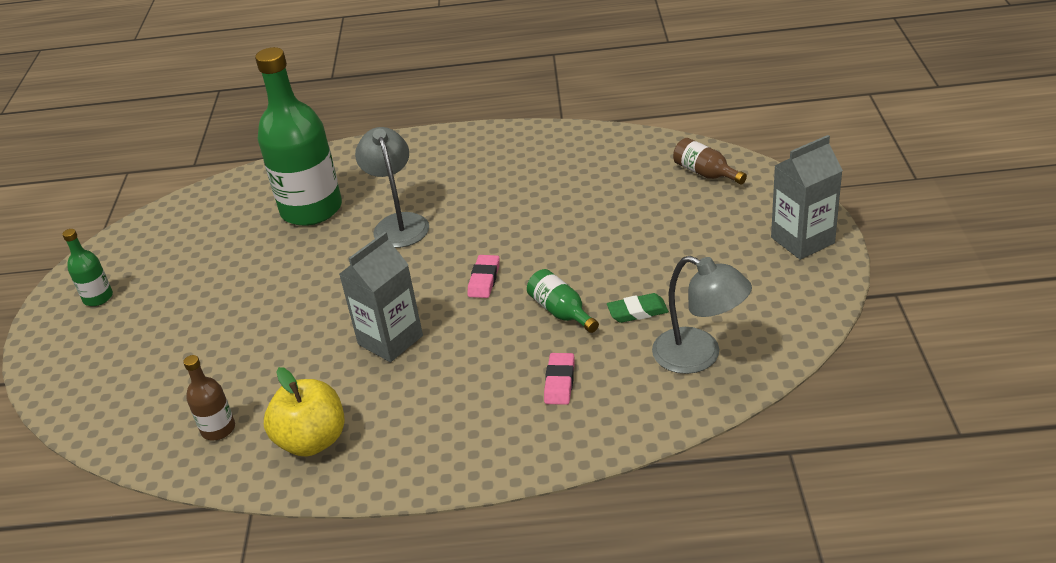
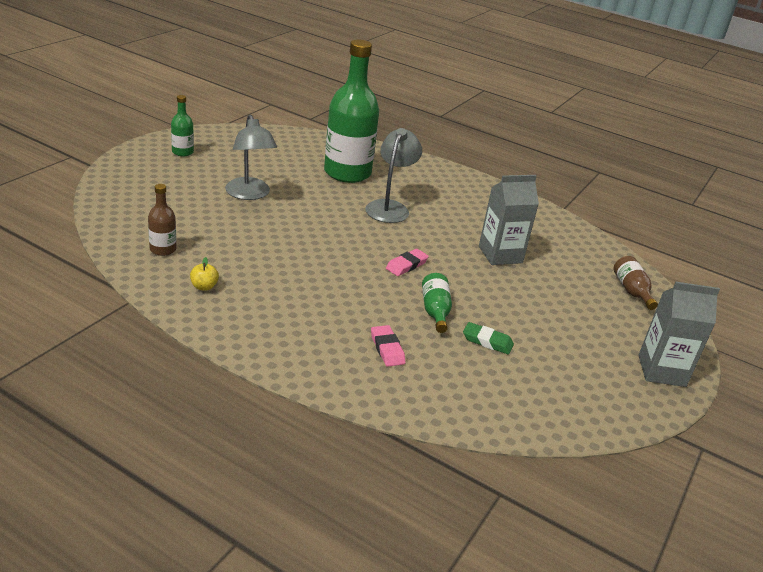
camera: 25 degrees right, 5 degrees down
yellow apple [264,367,344,456] -> yellow apple [190,257,219,291], size x0.47
grey carton [339,232,423,362] -> grey carton moved to [479,175,539,265]
pink eraser [544,353,574,405] -> pink eraser turned 60 degrees counterclockwise [371,325,406,367]
grey lamp [652,256,752,374] -> grey lamp moved to [225,115,277,200]

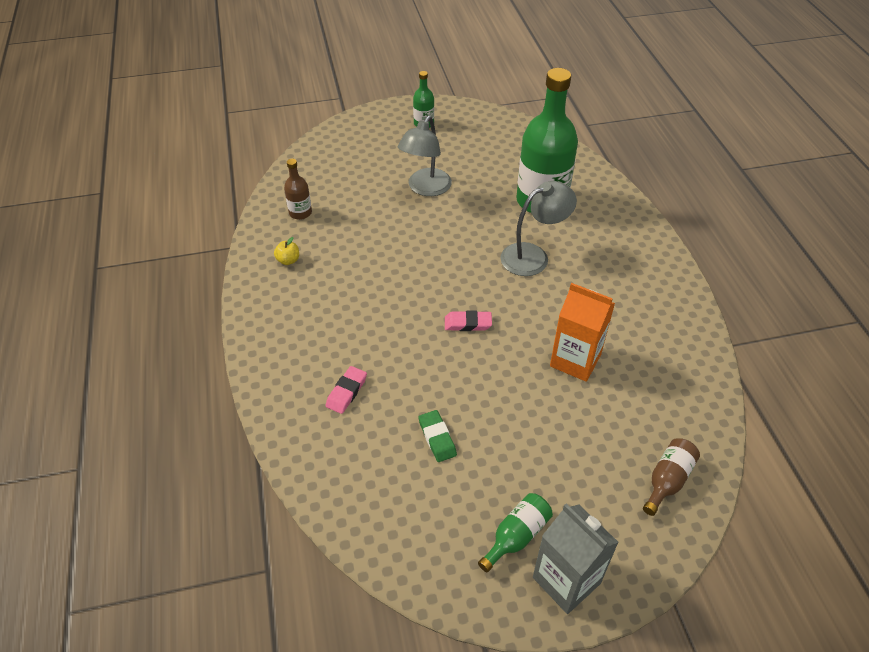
camera: 50 degrees right, 15 degrees up
green bottle [422,273,452,333] -> green bottle moved to [478,493,553,572]
grey carton [479,175,539,265] -> orange carton [550,283,615,382]

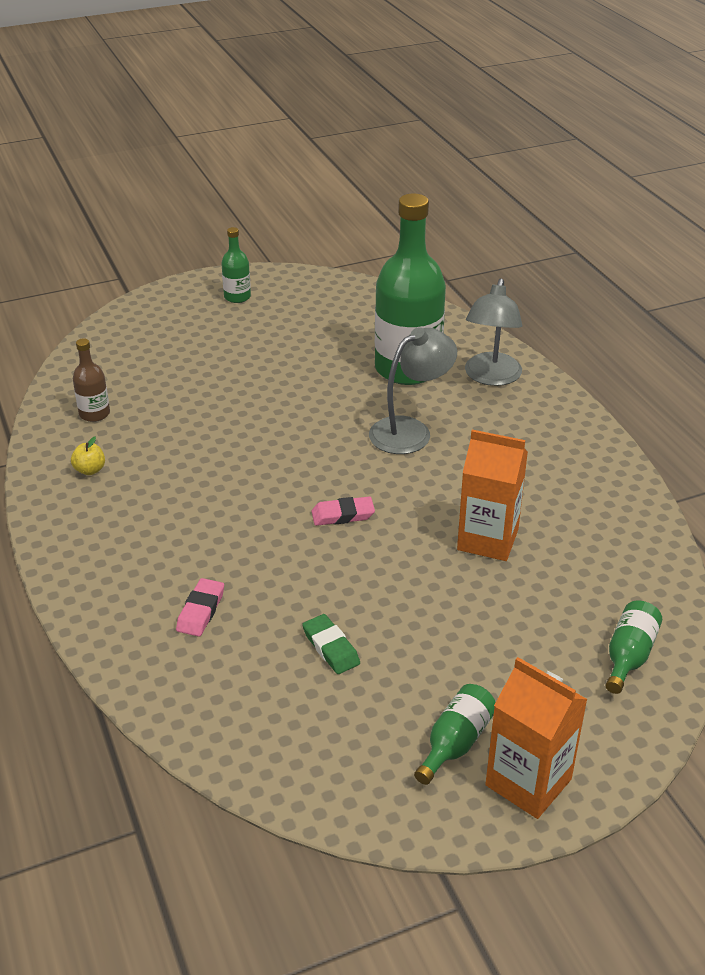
camera: 10 degrees left, 10 degrees down
grey lamp [398,116,452,196] -> grey lamp moved to [465,278,522,386]
grey carton [533,504,619,614] -> orange carton [486,657,588,819]
brown bottle [643,438,700,516] -> green bottle [606,601,662,694]

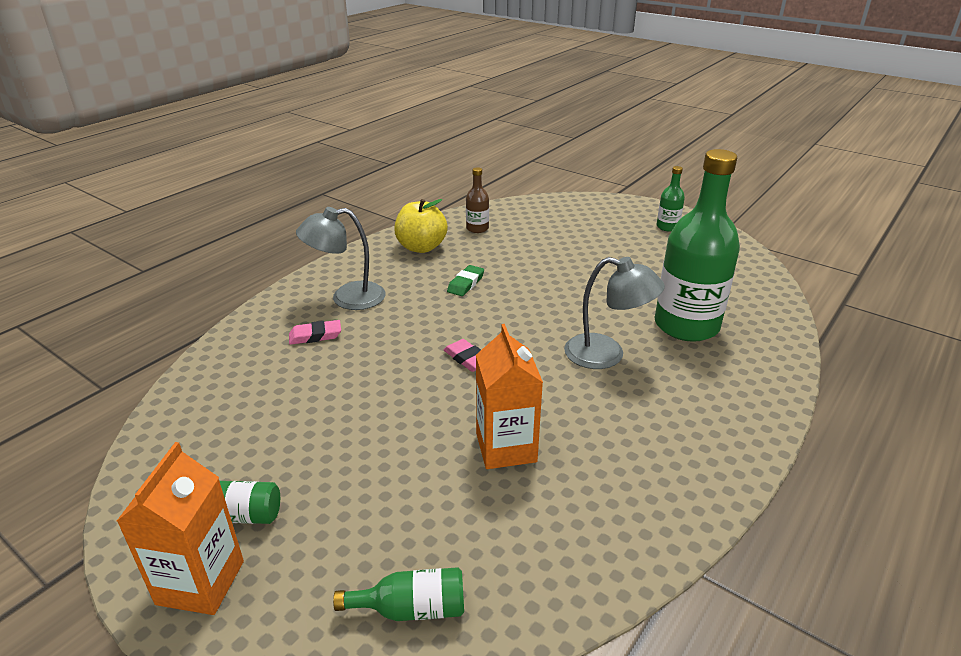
camera: 60 degrees right, 5 degrees down
yellow apple [71,436,105,475] -> yellow apple [394,199,448,253], size x2.15
green eraser [302,614,360,674] -> green eraser moved to [447,265,484,296]
grey lamp [465,278,522,386] -> grey lamp moved to [296,207,386,310]

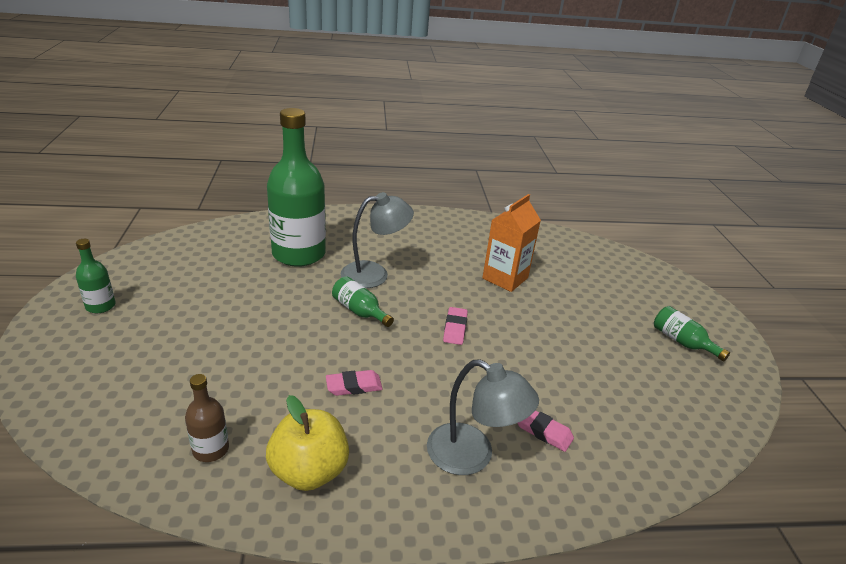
camera: 135 degrees left, 0 degrees up
orange carton [117,442,244,615] -> none
green bottle [333,567,464,621] -> green bottle moved to [332,276,394,327]
green eraser [447,265,484,296] -> pink eraser [326,370,383,396]
grey lamp [564,257,665,369] -> grey lamp turned 90 degrees clockwise [341,192,414,288]

